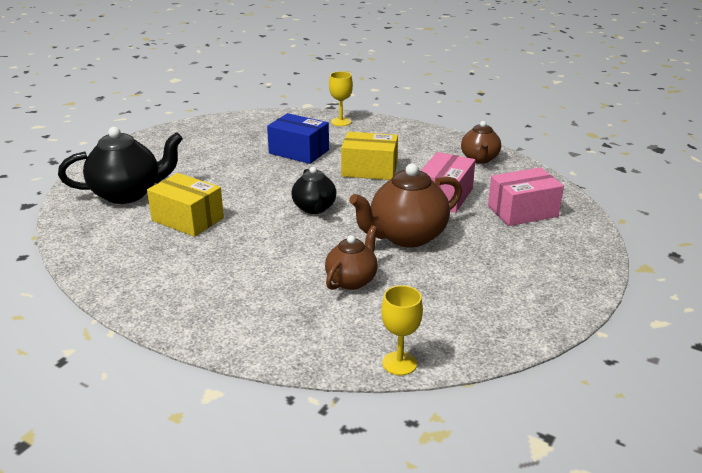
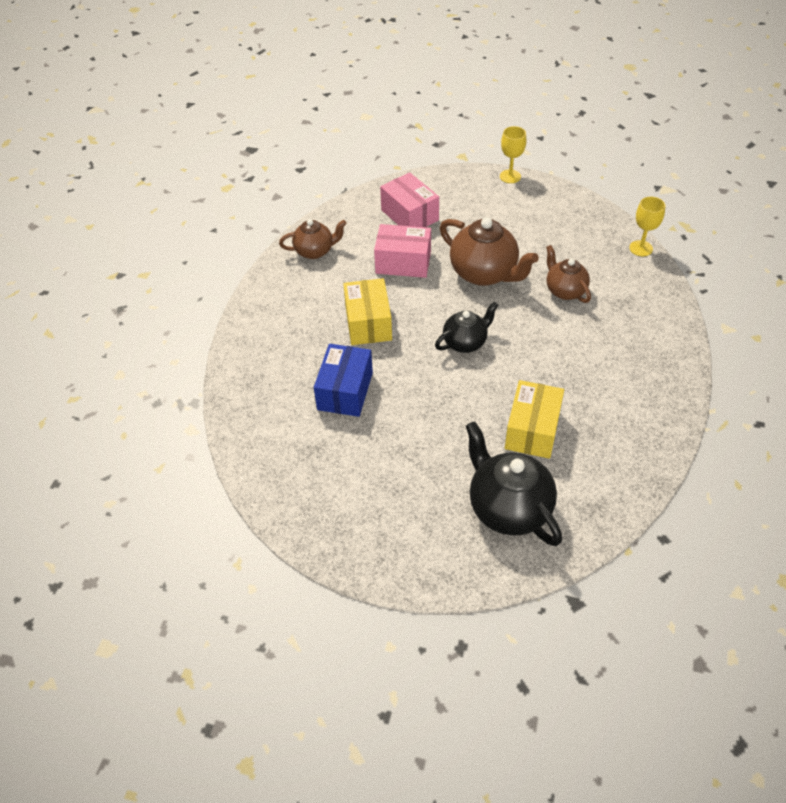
camera: 105 degrees left, 20 degrees up
brown teapot [325,225,378,290] -> brown teapot turned 45 degrees clockwise [546,245,591,303]
yellow goblet [329,71,353,126] -> yellow goblet moved to [500,126,526,183]

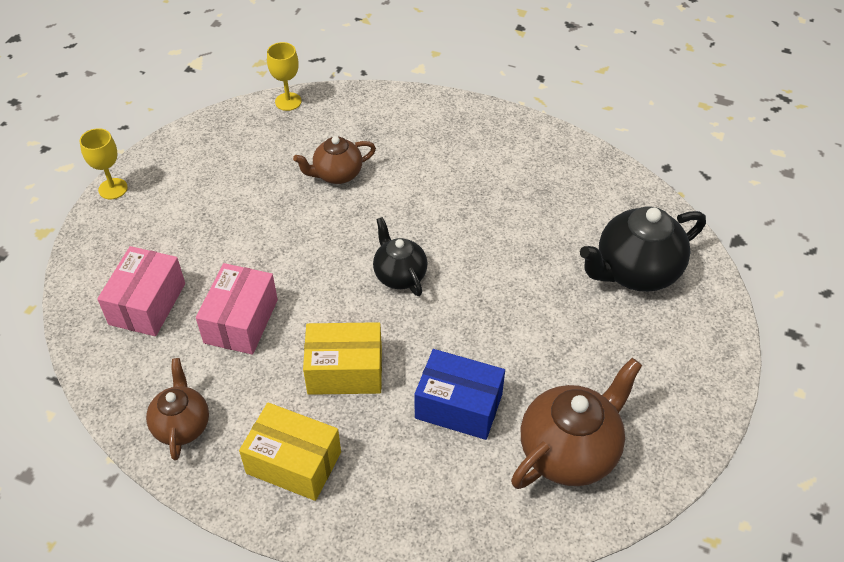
camera: 85 degrees left, 0 degrees up
pink box [380,172,439,227] -> pink box turned 45 degrees counterclockwise [97,246,185,336]
brown teapot [440,217,539,286] -> brown teapot moved to [511,358,642,489]
yellow box [505,380,564,459] -> yellow box moved to [239,403,341,501]

